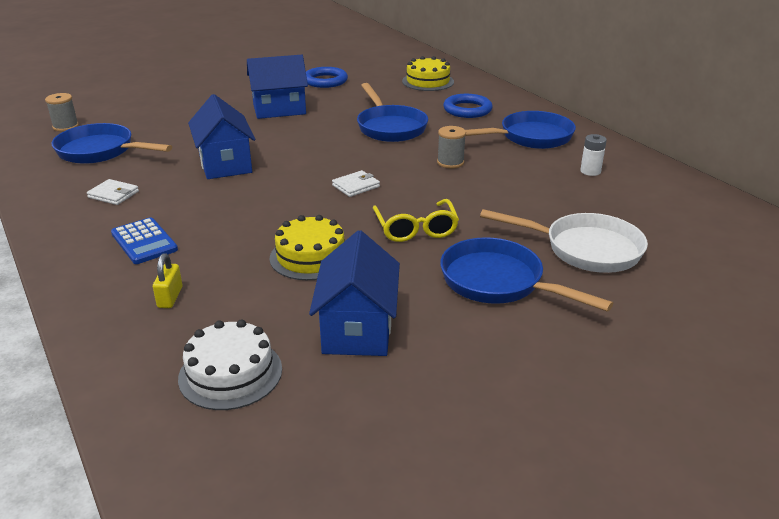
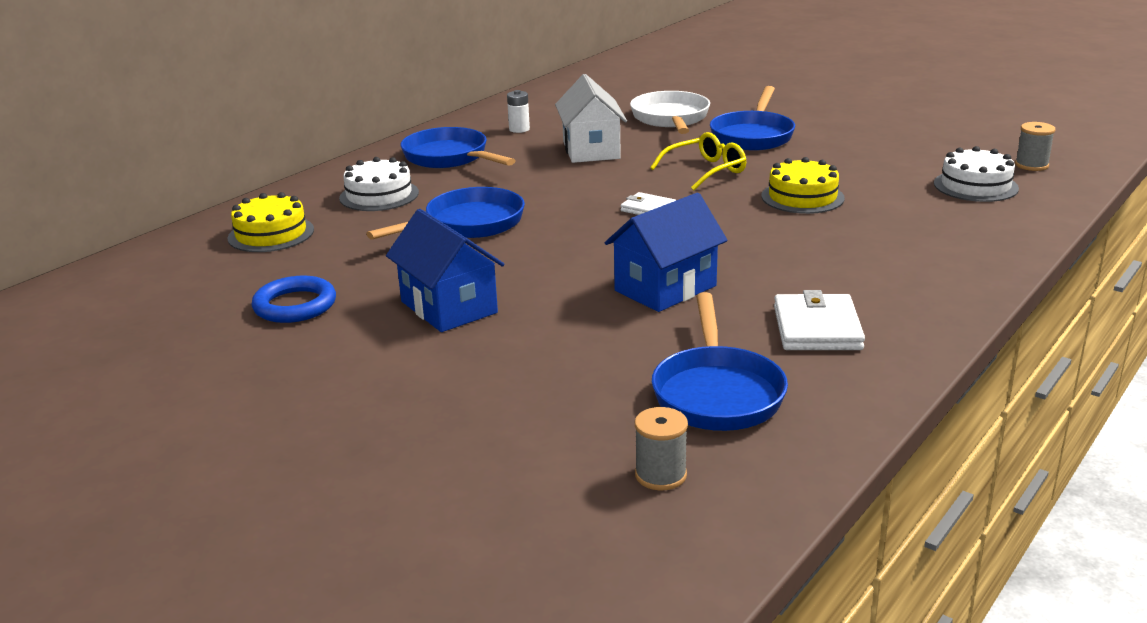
camera: 110 degrees left, 5 degrees down
white wallet [87,179,139,205] -> white wallet [774,290,865,350], size x1.66
blue calculator [111,217,178,264] -> none
yellow padlock [153,253,182,308] -> none
blue house [309,230,400,356] -> none
grey spool [437,126,466,168] -> grey spool moved to [1015,122,1055,171]
blue ring [443,94,493,118] -> white cake [339,157,419,211]
none -> white house [555,74,627,163]

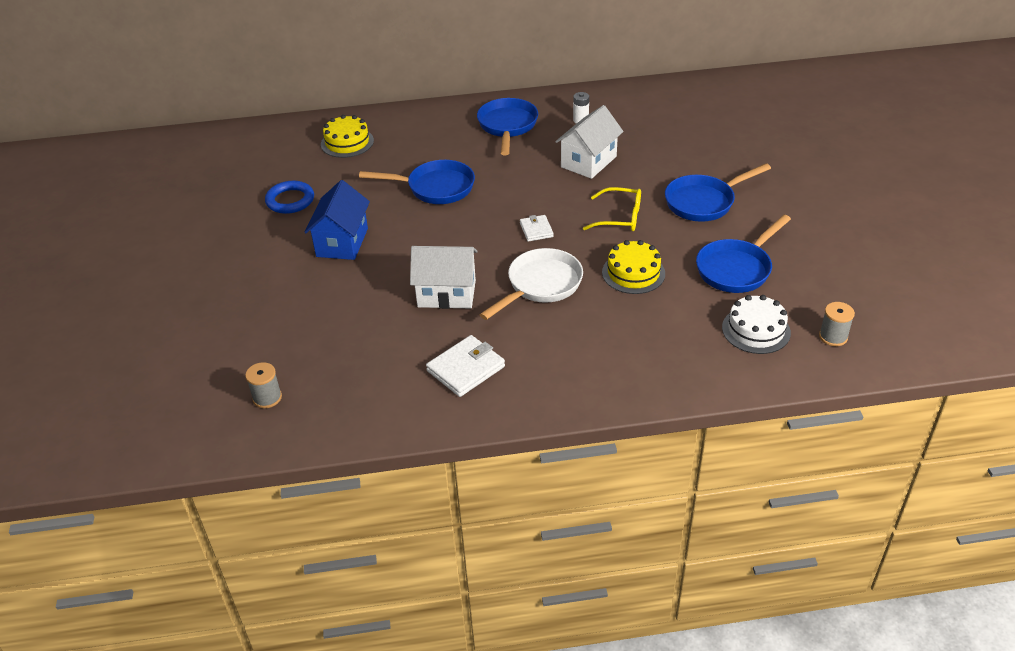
camera: 45 degrees right, 15 degrees up
white cake [339,157,419,211] -> none
blue house [605,193,728,312] -> white house [410,246,477,309]
white pan [630,91,710,134] -> white pan moved to [480,248,583,320]
blue pan [652,292,788,431] -> blue pan moved to [696,215,791,293]

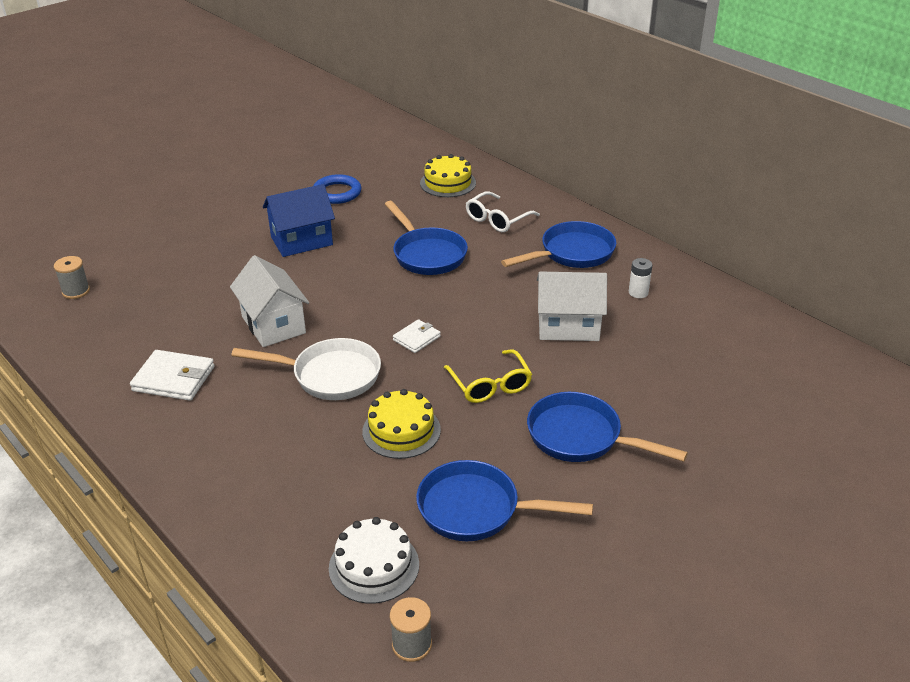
camera: 55 degrees right, 5 degrees down
none -> white glasses [466,191,540,232]

